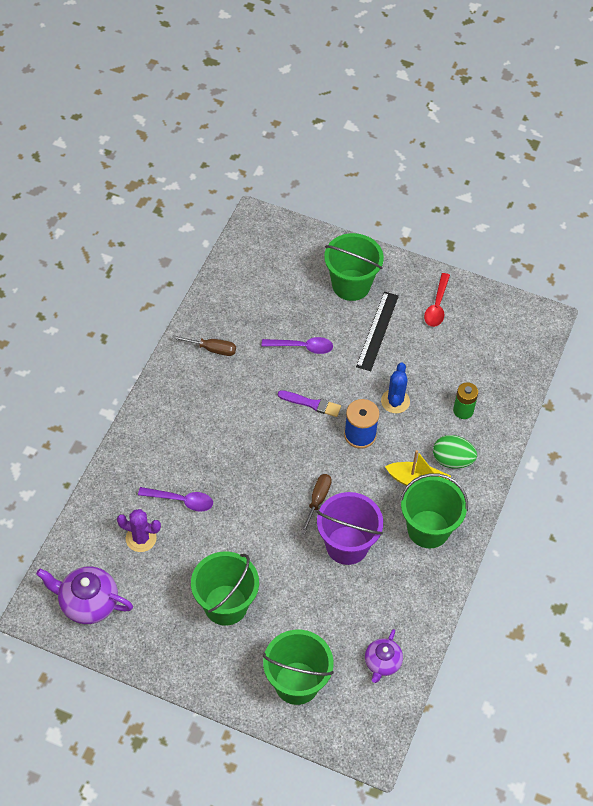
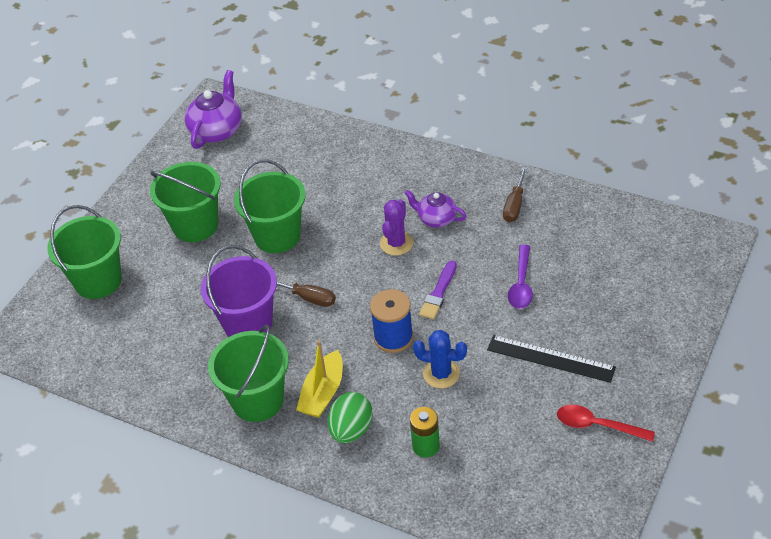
camera: 100 degrees right, 10 degrees down
purple cactus [117,509,161,552] -> purple cactus moved to [380,199,413,255]
purple spoon [138,487,213,512] -> none
green bucket [324,233,384,301] -> green bucket moved to [234,160,306,253]
purple teapot [365,629,403,683] -> purple teapot moved to [404,190,467,228]

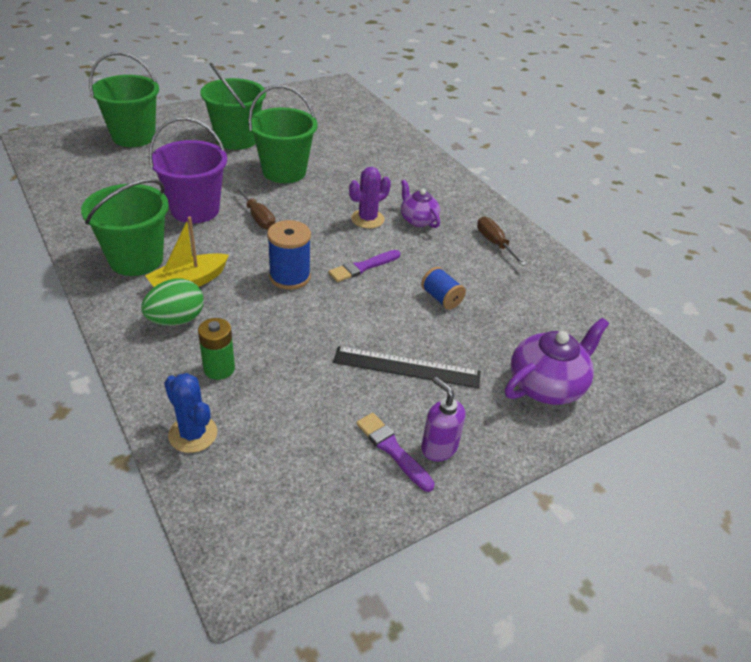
camera: 25 degrees right, 5 degrees down
purple teapot [185,70,242,149] -> purple teapot moved to [505,318,609,405]
blue cactus [413,330,467,388] -> blue cactus moved to [164,373,217,453]
black ruler [487,335,616,383] -> black ruler turned 45 degrees counterclockwise [333,346,481,388]
brown screwdriver [503,167,527,222] -> brown screwdriver turned 105 degrees clockwise [477,216,527,266]
purple spoon [508,245,533,309] -> blue spool [421,267,466,310]
red spoon [557,405,655,442] -> purple brush [356,413,435,492]
none -> purple soap dispenser [421,377,466,461]

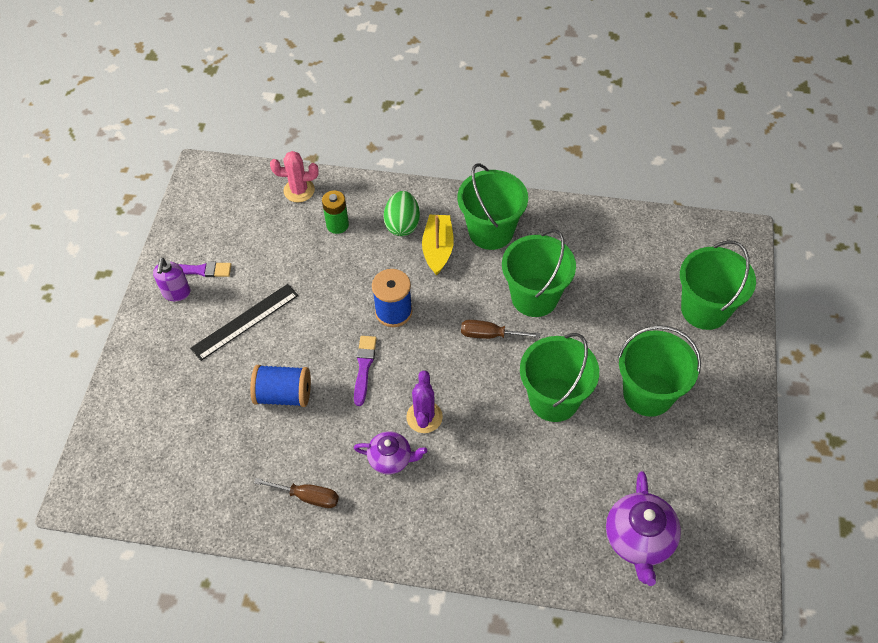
camera: 135 degrees right, 15 degrees up
purple bucket [149,117,227,223] -> green bucket [502,229,576,317]
blue cactus [164,373,217,453] -> pink cactus [270,151,319,203]
blue spool [421,267,466,310] -> blue spool [250,365,311,407], size x1.51
purple soap dispenser [421,377,466,461] -> purple soap dispenser turned 90 degrees clockwise [153,258,191,301]
purple teapot [505,318,609,405] -> purple teapot moved to [606,471,681,586]

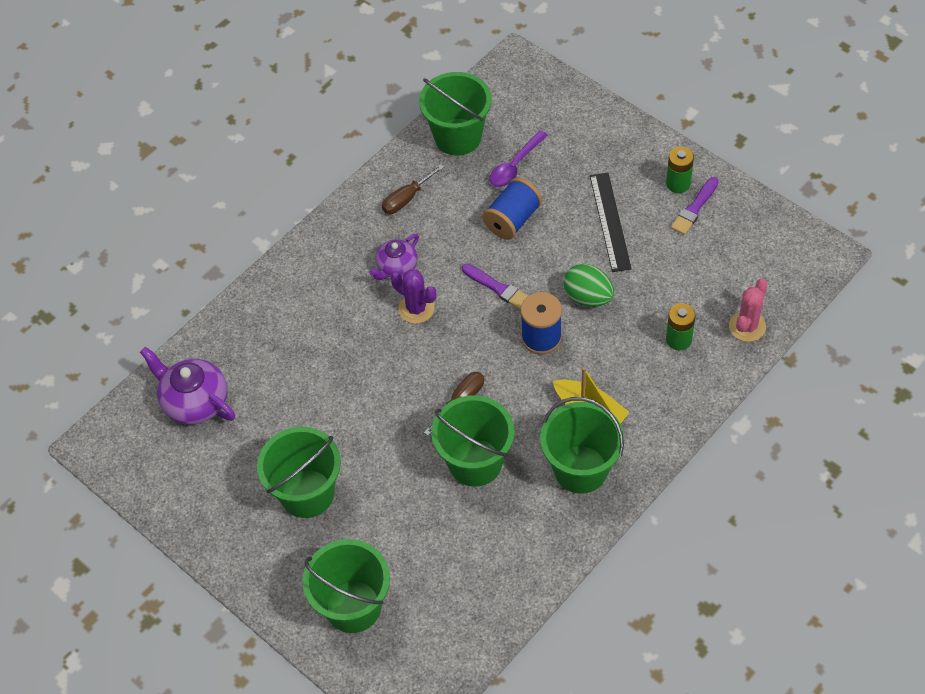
camera: 125 degrees right, 0 degrees up
purple soap dispenser [153,258,191,301] -> green battery [666,147,694,193]
green egg [384,191,420,236] -> green egg moved to [563,264,614,307]
green bucket [520,333,599,422] -> green bucket moved to [419,72,492,156]
none -> purple spoon [490,130,548,187]

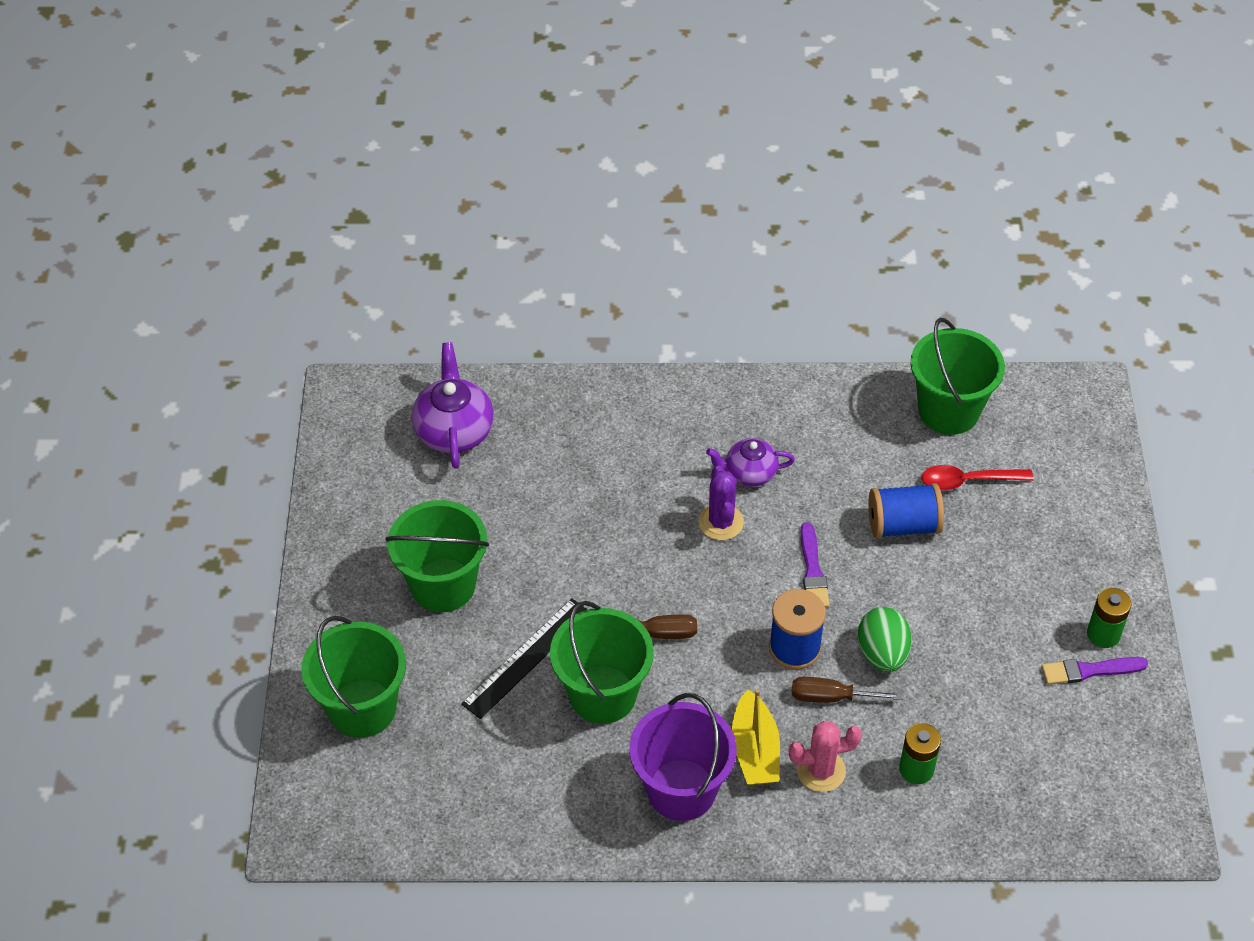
camera: 45 degrees right, 5 degrees down
brown screwdriver [382,164,444,214] -> brown screwdriver moved to [792,677,902,703]
purple spoon [490,130,548,187] -> red spoon [922,465,1034,490]
green bucket [540,397,624,494] -> purple bucket [629,693,737,821]
black ruler [590,173,632,272] -> black ruler moved to [461,598,588,719]
pink cactus [729,279,768,342] -> pink cactus moved to [789,721,862,792]

